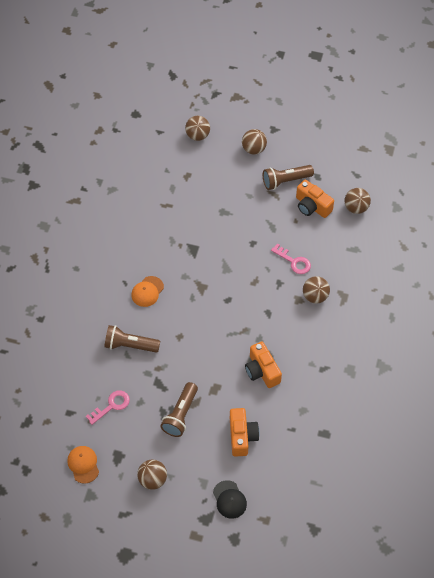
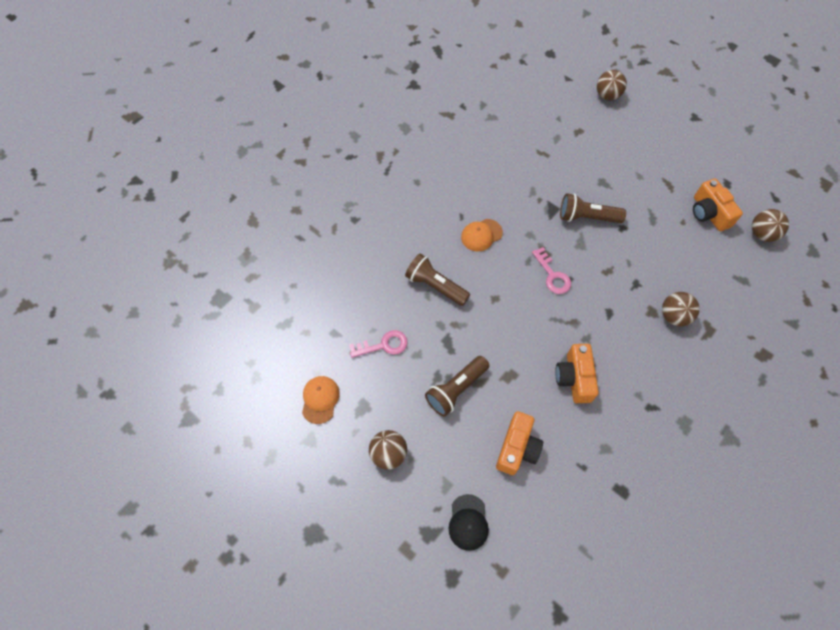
camera: 25 degrees right, 5 degrees up
brown ball [242,129,267,155] -> none
brown flashlight [263,165,314,190] -> brown flashlight moved to [560,193,626,223]
pink key [271,243,311,274] -> pink key moved to [532,247,571,294]

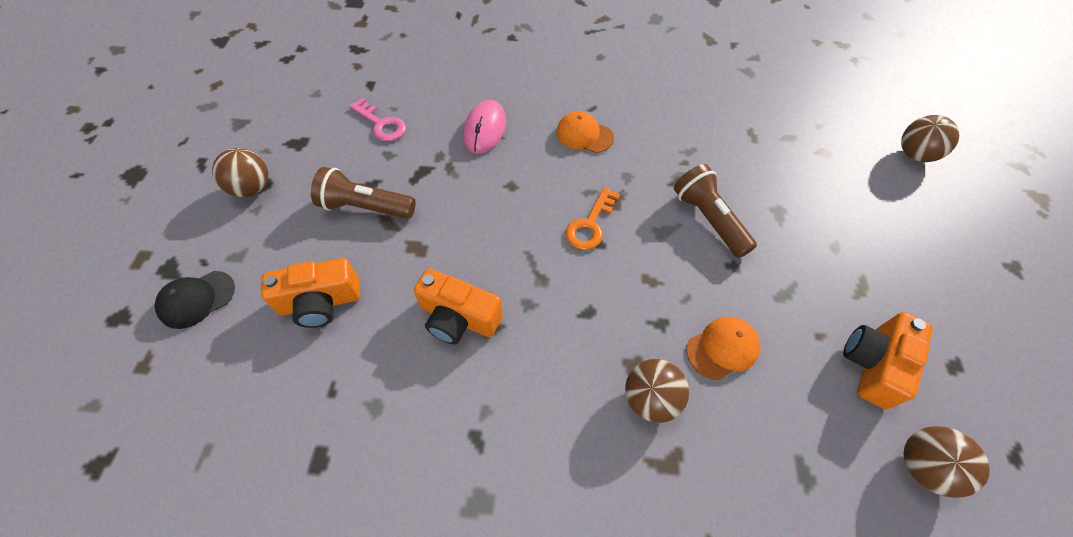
camera: 55 degrees right, 5 degrees down
orange cap [302,376,340,424] -> orange cap moved to [687,317,760,380]
brown flashlight [405,253,470,306] -> pink mouse [463,100,506,154]
pink key [532,247,571,294] -> orange key [565,187,620,250]
orange camera [555,344,599,403] -> orange camera turned 120 degrees counterclockwise [413,268,503,345]

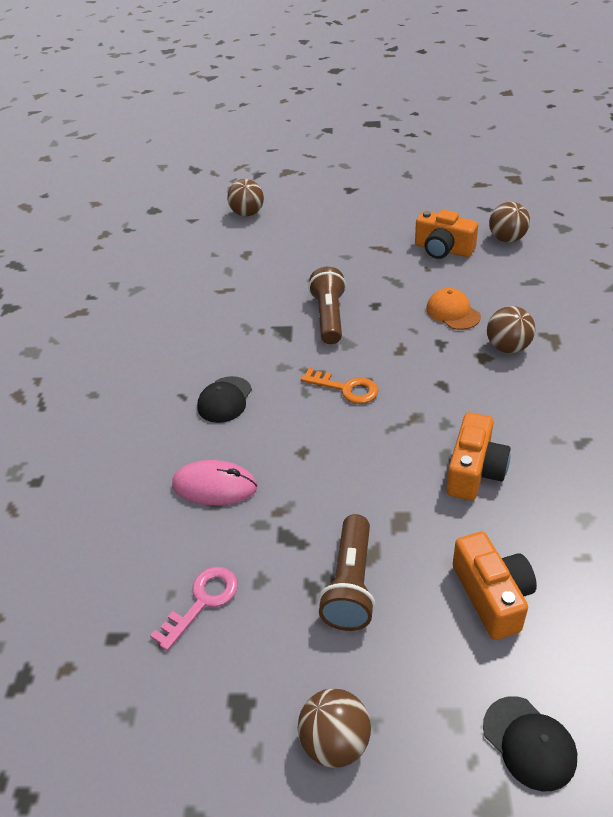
camera: 90 degrees left, 15 degrees down
orange cap [556,111,614,153] -> black cap [197,376,252,423]
brown flashlight [674,164,757,258] -> brown flashlight turned 120 degrees clockwise [308,267,346,344]

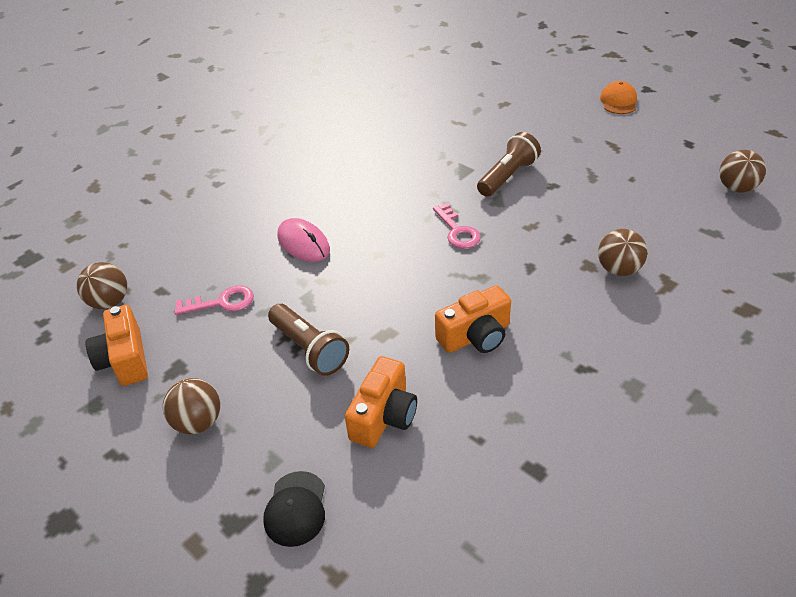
camera: 40 degrees right, 0 degrees up
black cap [197,376,252,423] -> none
brown ball [227,179,264,217] -> brown ball moved to [77,262,127,309]
orange key [301,368,378,404] -> pink key [433,203,481,248]
brown flashlight [318,514,375,631] -> brown flashlight turned 90 degrees counterclockwise [268,304,349,376]
orange camera [415,210,478,259] -> orange camera moved to [86,305,148,386]
orange cap [426,288,481,330] -> orange cap moved to [600,81,637,114]

